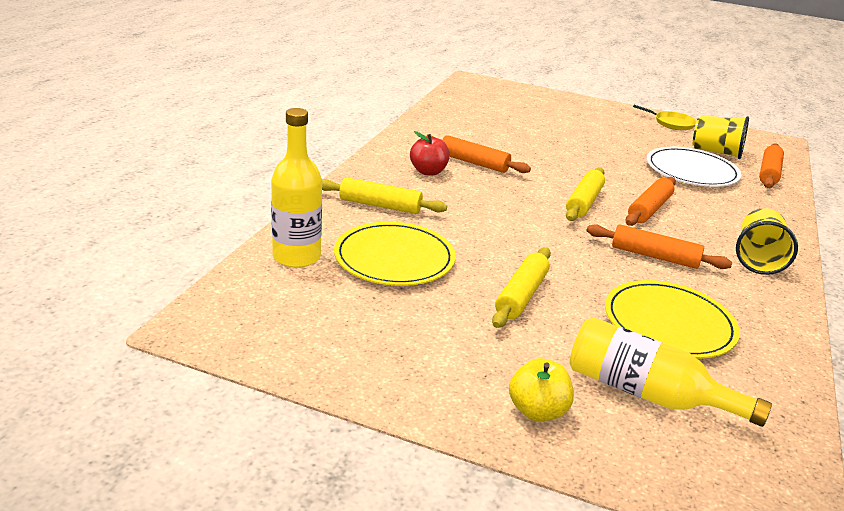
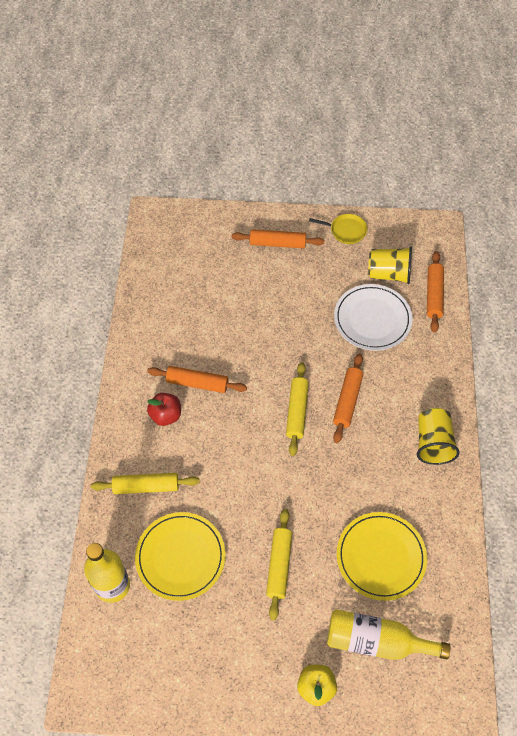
camera: 15 degrees left, 30 degrees up
orange rolling pin [586,224,732,269] -> orange rolling pin moved to [232,229,324,249]

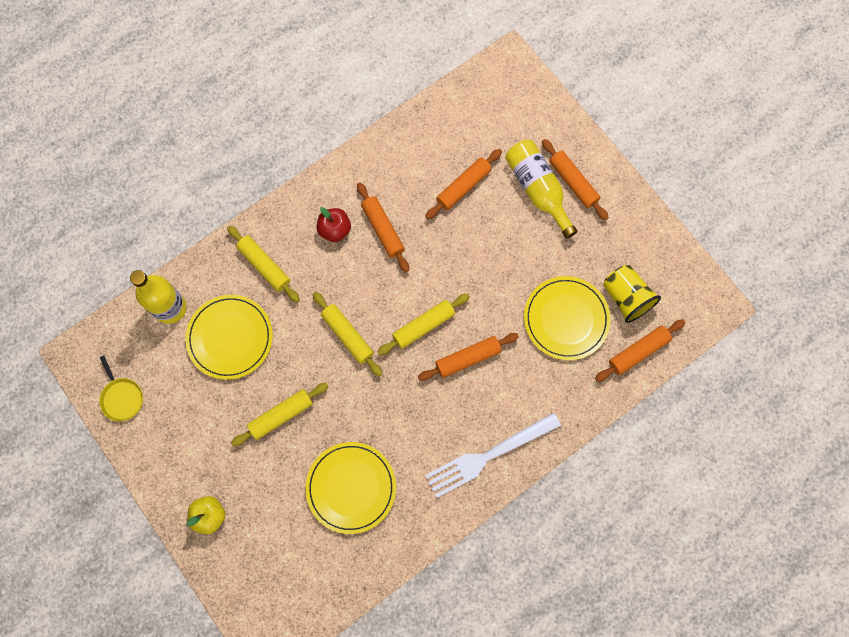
camera: 50 degrees right, 15 degrees up
yellow pan [309,214,367,244] -> yellow pan moved to [99,355,143,422]
yellow bottle [327,609,450,660] -> yellow bottle moved to [505,140,577,239]
white plate [334,284,413,351] -> yellow plate [524,276,611,360]
yellow cup [417,408,460,465] -> white fork [425,412,561,498]
none -> yellow rolling pin [312,292,382,377]
none -> orange rolling pin [425,149,502,219]

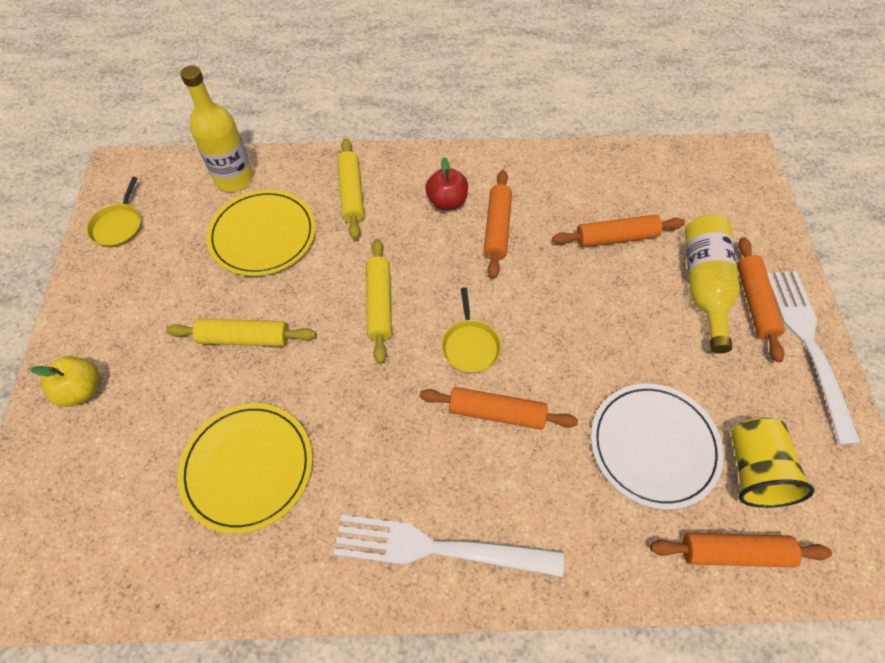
camera: 35 degrees right, 15 degrees down
yellow rolling pin [377,294,470,355] -> yellow pan [442,287,501,373]
yellow plate [524,276,611,360] -> white plate [591,384,724,510]
none -> white fork [767,271,861,445]

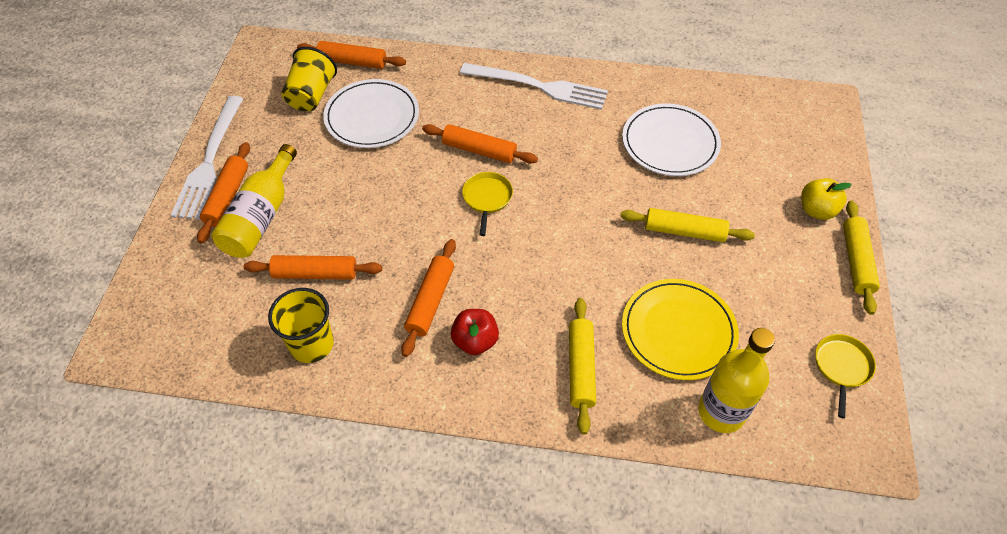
camera: 170 degrees left, 5 degrees down
yellow plate [177,403,313,534] -> white plate [622,103,721,176]
yellow rolling pin [366,239,392,364] -> yellow rolling pin moved to [843,201,880,315]
none -> yellow cup [268,288,334,363]

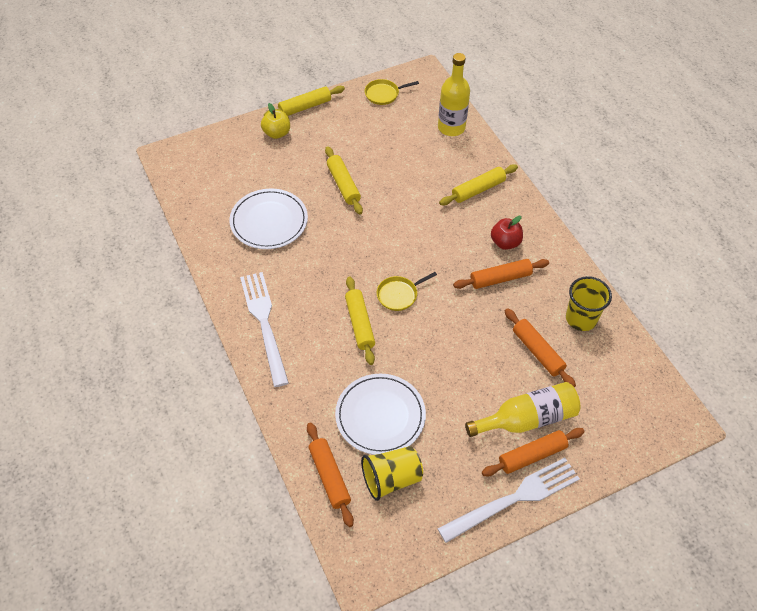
camera: 125 degrees left, 0 degrees up
orange rolling pin [422,124,538,164] -> yellow rolling pin [345,276,375,365]
yellow plate [622,279,739,380] -> none

